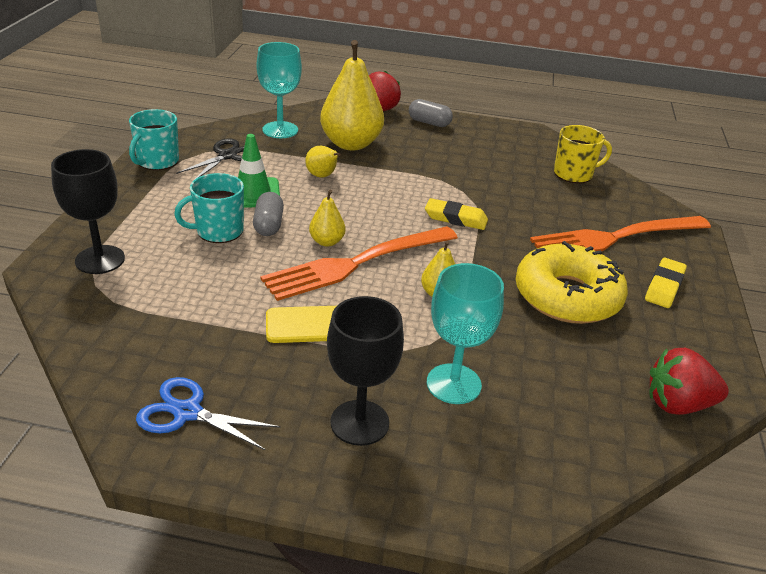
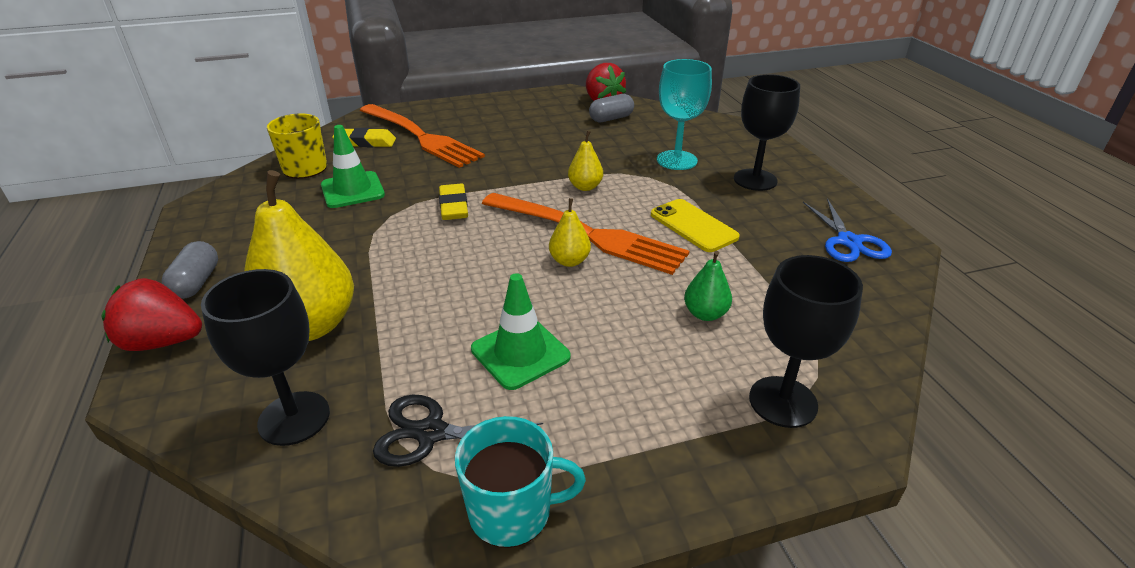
camera: 115 degrees left, 0 degrees up
turquoise mug [174,173,244,243] -> none
grey capsule [253,192,284,236] -> grey capsule moved to [589,94,634,122]
turquoise goblet [257,42,302,138] -> black goblet [201,269,330,446]
yellow pear [305,146,341,178] -> none
yellow donut [516,241,628,324] -> none
yellow eraser [645,258,687,308] -> yellow eraser moved to [332,128,396,147]
none -> green traffic cone [321,125,385,208]
none -> green pear [684,251,732,321]

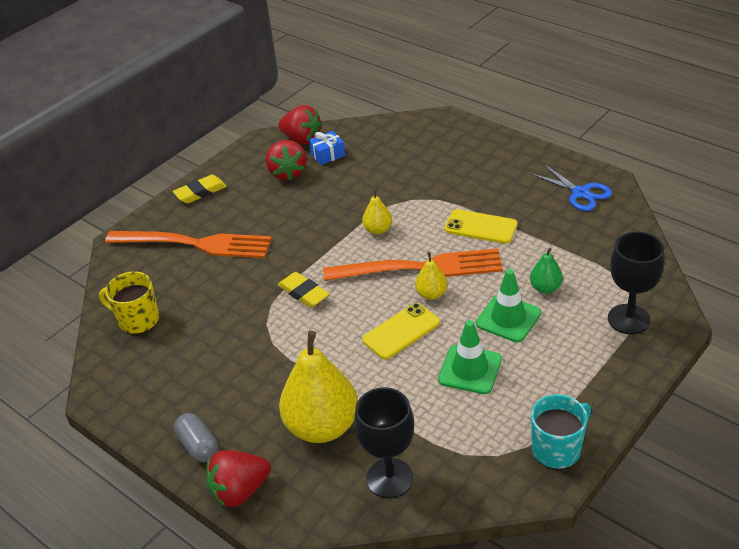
camera: 30 degrees left, 5 degrees up
green traffic cone [321,125,385,208] -> green traffic cone moved to [476,269,541,342]
yellow eraser [332,128,396,147] -> yellow eraser moved to [173,175,227,203]
black scissors [373,395,543,467] -> none
grey capsule [589,94,634,122] -> blue gift [309,131,345,165]
turquoise goblet [657,59,712,170] -> none
black goblet [734,74,800,191] -> none
none -> red strawberry [266,140,307,180]
none -> yellow phone [362,303,440,360]

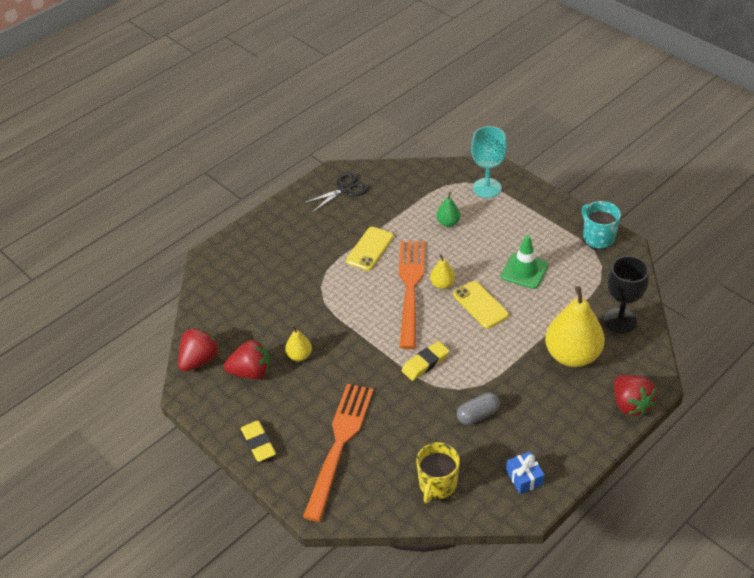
camera: 85 degrees left, 5 degrees up
grey capsule [174,413,218,462] -> grey capsule moved to [457,392,500,425]
blue gift [309,131,345,165] -> blue gift moved to [506,452,545,494]
yellow pear [362,189,392,234] -> yellow pear moved to [285,325,312,361]
green traffic cone [476,269,541,342] -> none
blue scissors [531,164,612,211] -> black scissors [304,172,369,213]
black goblet [608,232,664,335] -> turquoise goblet [471,126,507,198]

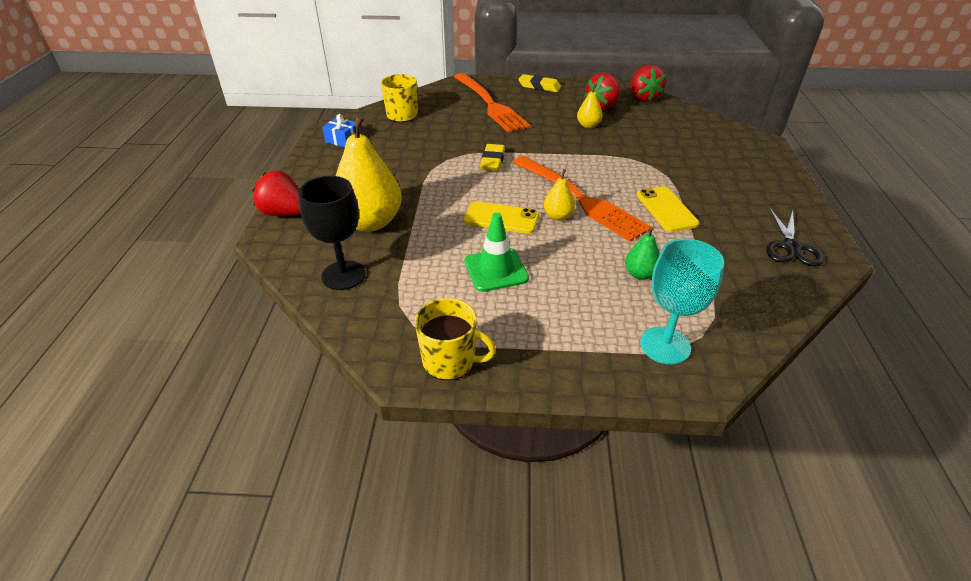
camera: 135 degrees right, 5 degrees down
grey capsule [457,392,500,425] -> none
turquoise mug [582,201,621,249] -> yellow mug [415,298,496,380]

